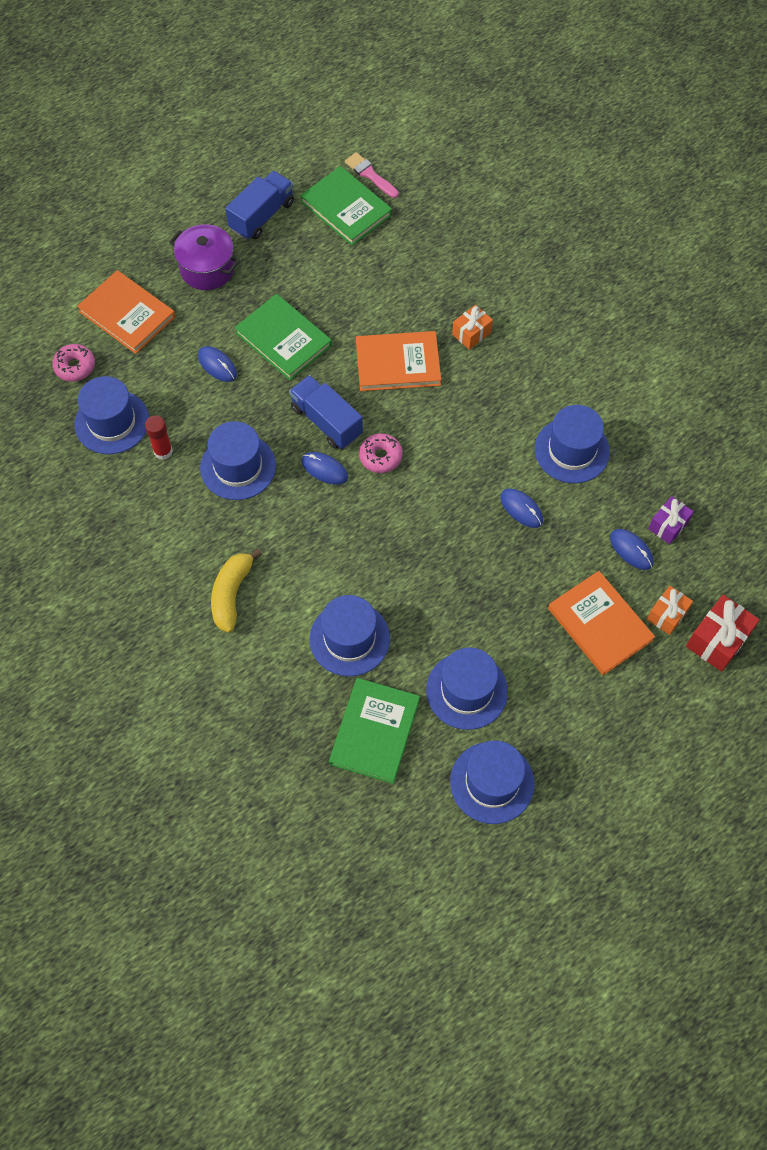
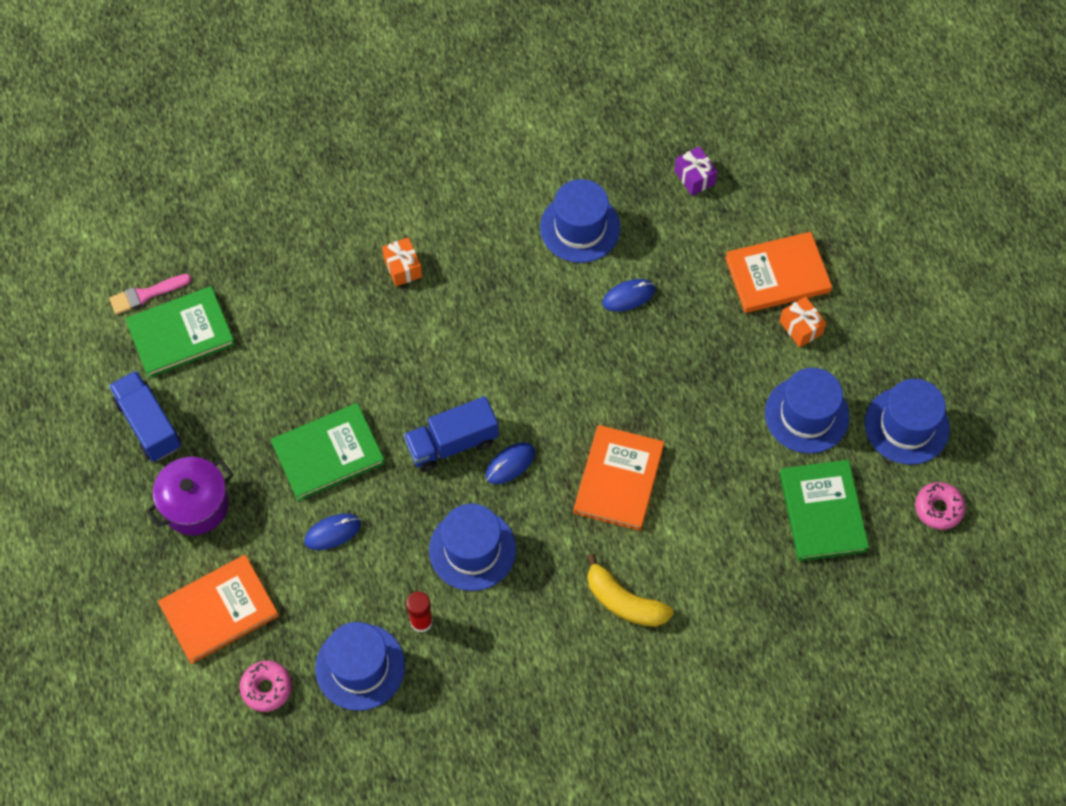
camera: 70 degrees left, 0 degrees up
blue hat [310,595,390,677] -> none
green book [329,678,420,784] -> green book turned 45 degrees clockwise [780,460,869,561]
orange book [356,331,441,391] -> orange book moved to [574,425,664,531]
pink donut [359,433,403,473] -> pink donut moved to [915,482,966,530]
blue mouse [610,529,654,570] -> none
orange gift [647,586,693,635] -> orange gift moved to [779,297,826,348]
red gift [686,595,760,672] -> none

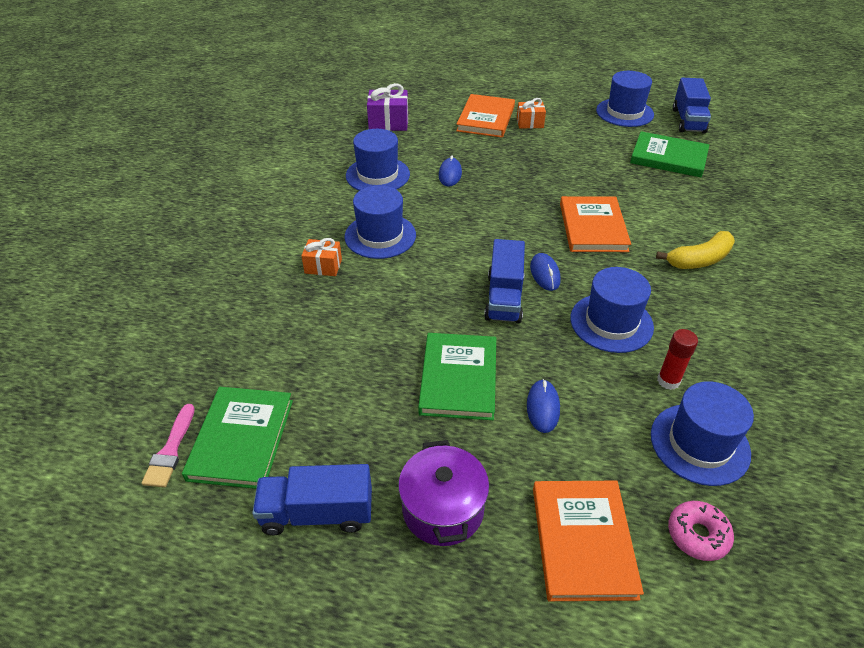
camera: 60 degrees left, 20 degrees down
orange book [574,425,664,531] -> orange book turned 45 degrees clockwise [560,196,631,252]
purple gift [674,146,717,196] -> purple gift [367,83,408,131], size x1.54
blue hat [765,368,849,453] -> blue hat moved to [345,185,416,259]
pink donut [915,482,966,530] -> blue truck [673,78,711,134]

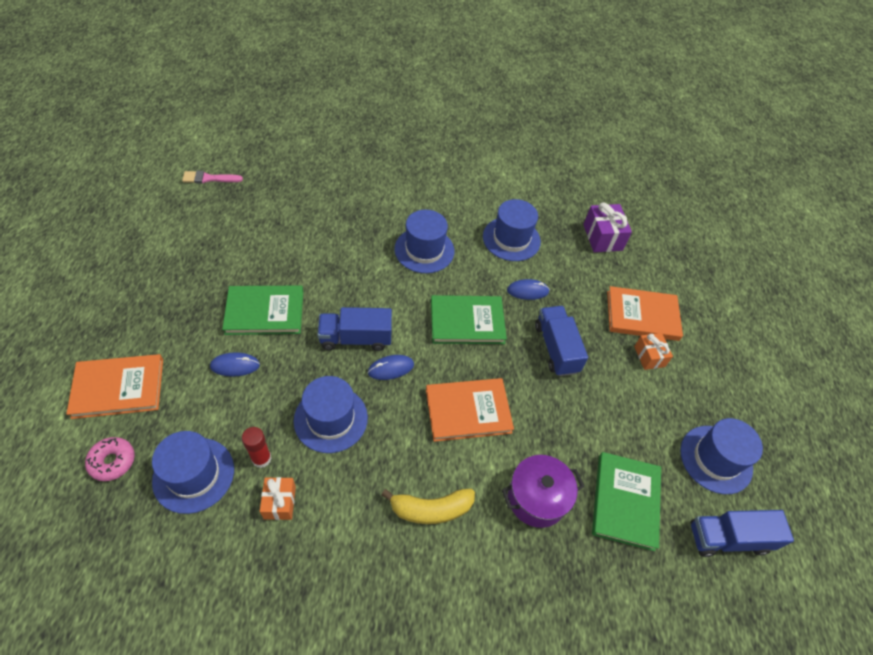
camera: 75 degrees right, 10 degrees up
green book [182,387,293,489] -> green book moved to [431,295,507,344]
blue truck [252,464,372,535] -> blue truck moved to [535,306,588,376]
orange gift [301,238,342,276] -> orange gift moved to [260,477,296,520]
purple pot [398,440,489,546] -> purple pot moved to [502,455,585,528]
yellow banana [656,231,735,269] -> yellow banana turned 60 degrees counterclockwise [382,489,475,524]

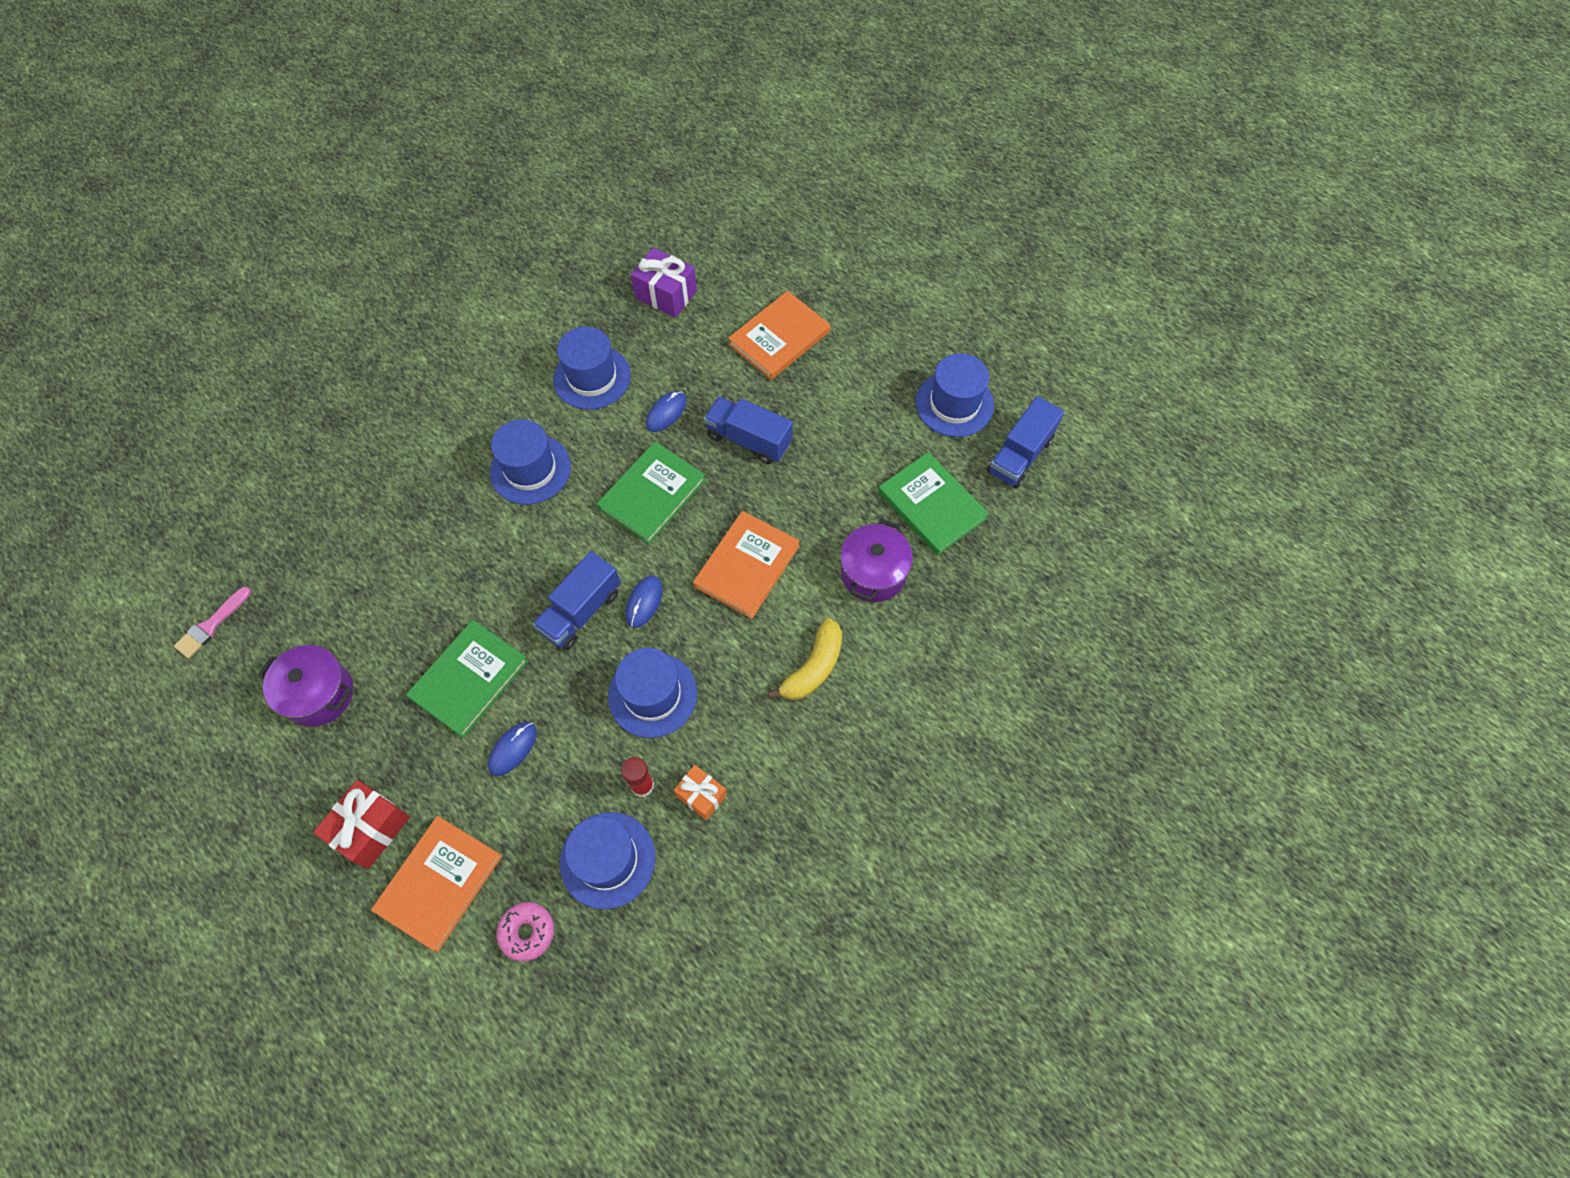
camera: 45 degrees left, 10 degrees up
orange gift [634,333,673,370] -> none
none -> purple pot [258,645,353,727]
none -> red gift [313,780,410,869]

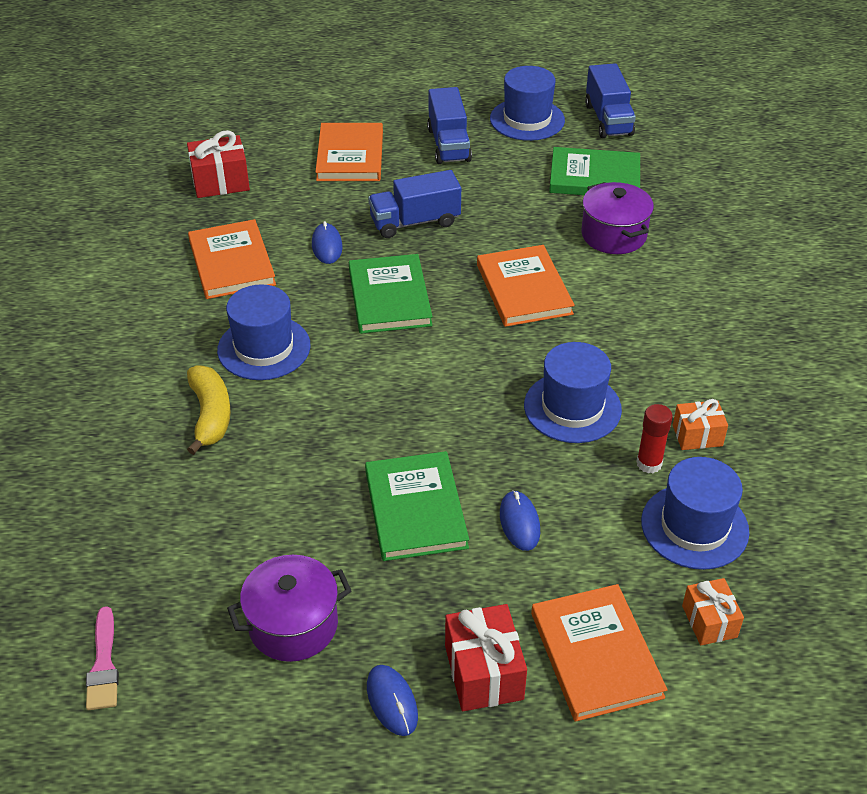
camera: 45 degrees left, 20 degrees down
pink donut [497,902,554,962] -> orange gift [682,578,744,645]
blue truck [533,551,621,650] -> blue truck moved to [427,87,472,164]
blue hat [553,327,631,410] -> orange book [188,219,276,299]
blue mouse [626,575,663,628] -> blue mouse moved to [367,665,418,736]
purple gift [631,248,697,318] -> red gift [187,130,250,198]
yellow banana [768,618,842,700] -> yellow banana moved to [187,365,231,455]

